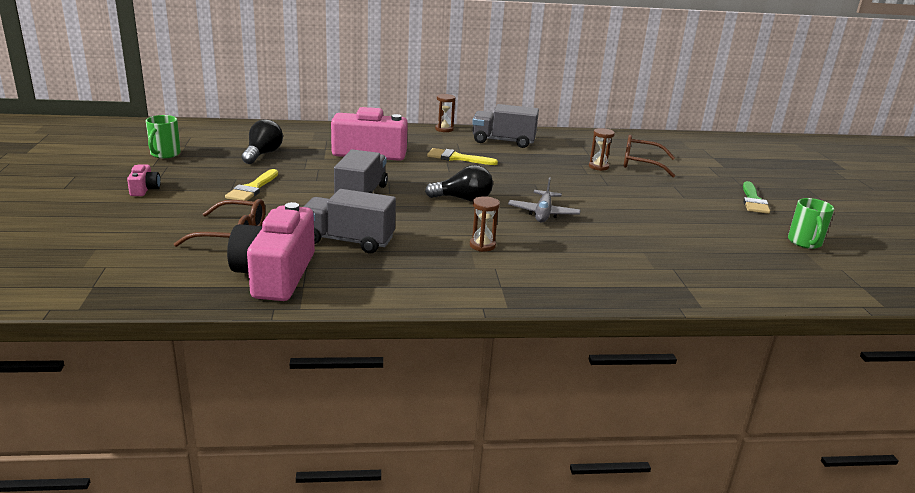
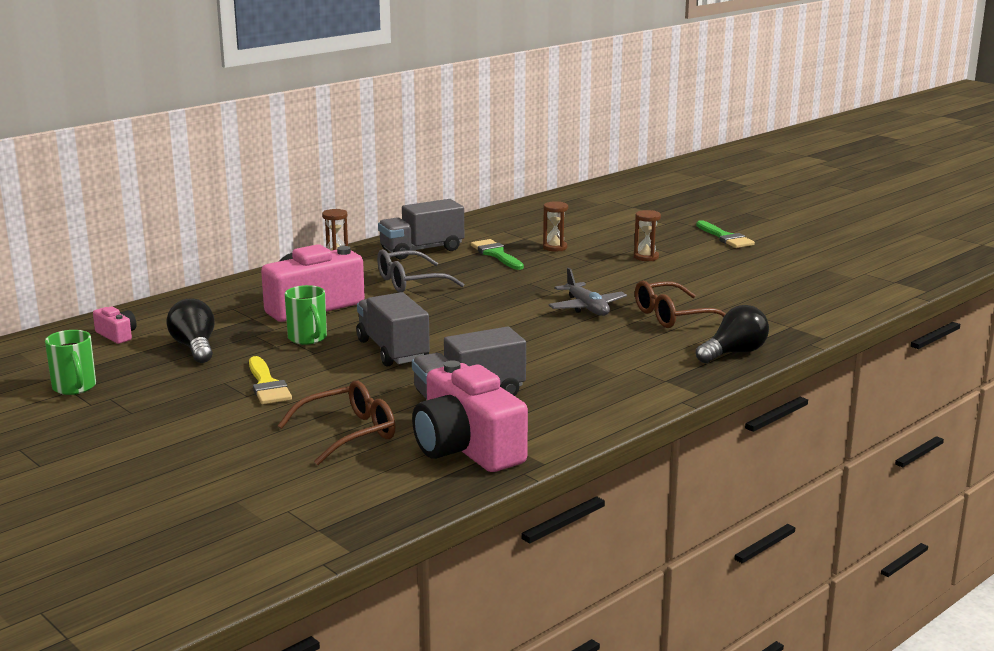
camera: 35 degrees left, 5 degrees down
pink camera [127,165,161,196] -> pink camera moved to [93,306,137,344]
black light bulb [425,165,493,202] -> black light bulb moved to [696,305,769,363]
yellow brush [427,148,498,165] -> grey glasses [377,249,464,292]
brown hourglass [470,196,500,252] -> brown hourglass moved to [634,210,661,261]
brown glasses [623,135,675,178] -> brown glasses moved to [635,281,726,328]
green mug [788,198,834,249] -> green mug moved to [285,285,327,345]
none -> green brush [471,239,524,270]

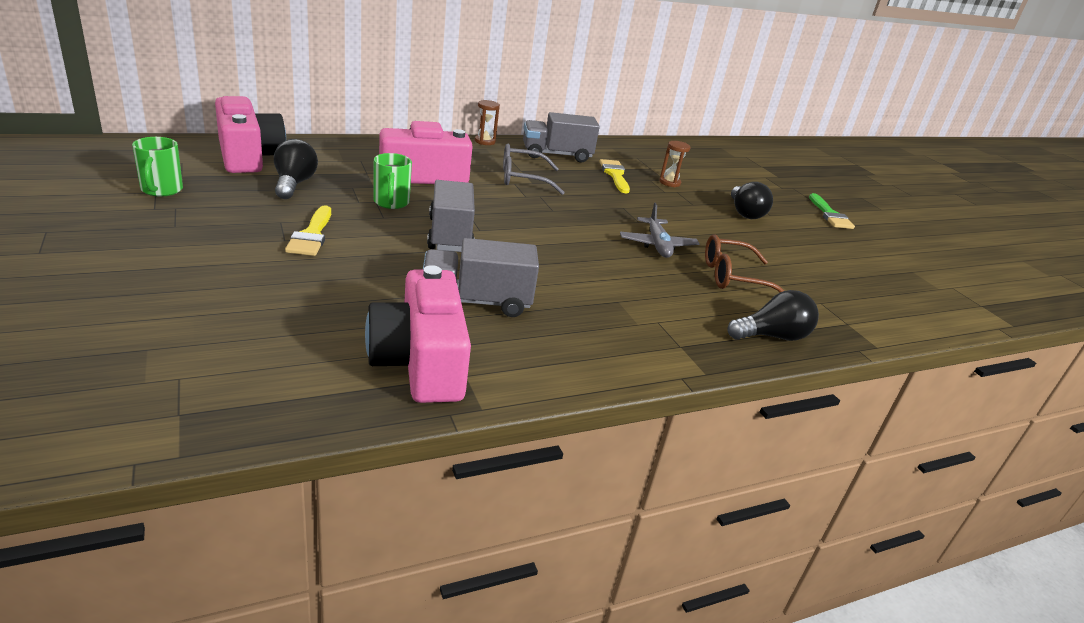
camera: 15 degrees right, 10 degrees up
pink camera [93,306,137,344] -> pink camera [215,96,286,173], size x2.25
brown glasses [277,380,396,465] -> none
green brush [471,239,524,270] -> yellow brush [599,159,630,194]
brown hourglass [634,210,661,261] -> black light bulb [731,182,773,219]

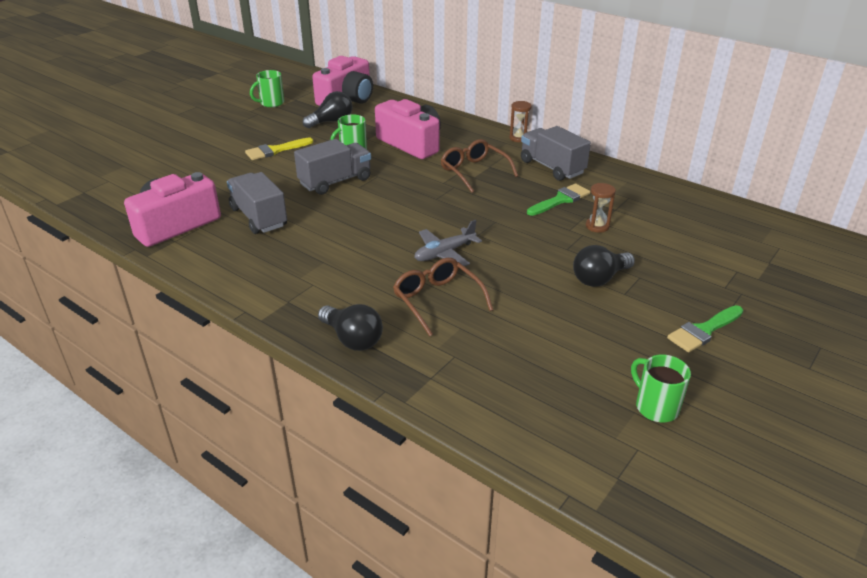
camera: 65 degrees right, 5 degrees up
grey glasses [503,144,565,195] -> brown glasses [441,139,518,193]
yellow brush [599,159,630,194] -> green brush [527,183,590,216]
none -> green mug [631,354,691,422]

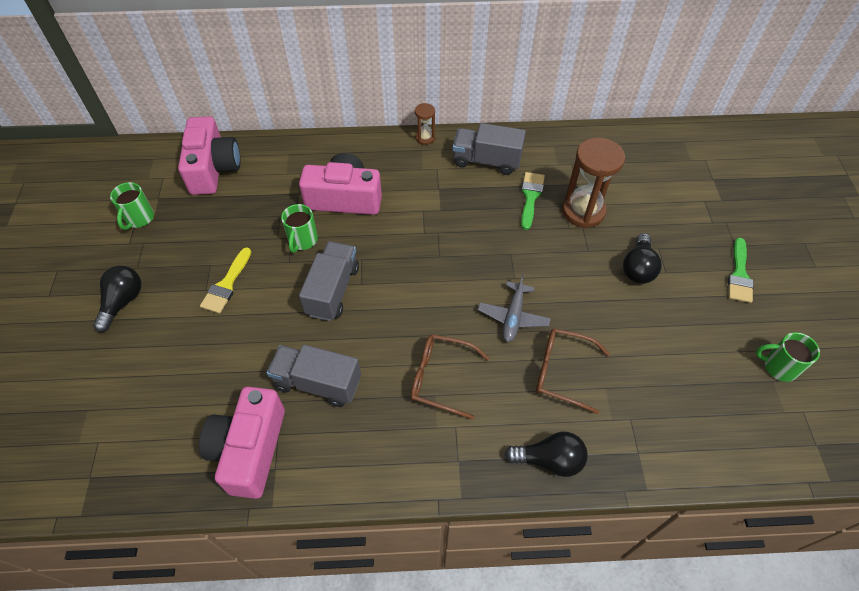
camera: 40 degrees left, 20 degrees up
black light bulb [303,91,353,128] -> black light bulb moved to [93,266,141,332]
brown glasses [441,139,518,193] -> brown glasses moved to [411,334,489,420]
brown hourglass [586,183,616,233] -> brown hourglass [562,137,625,228], size x2.02

